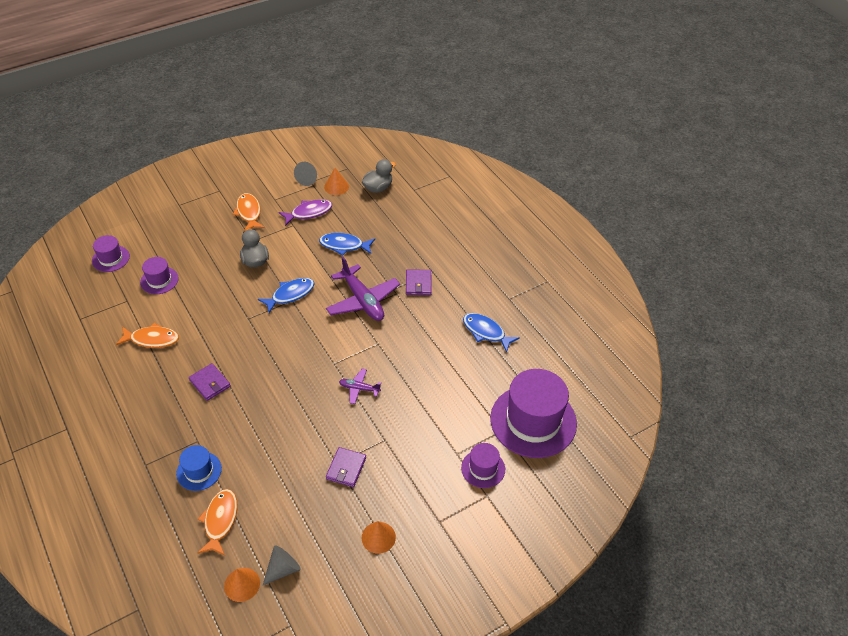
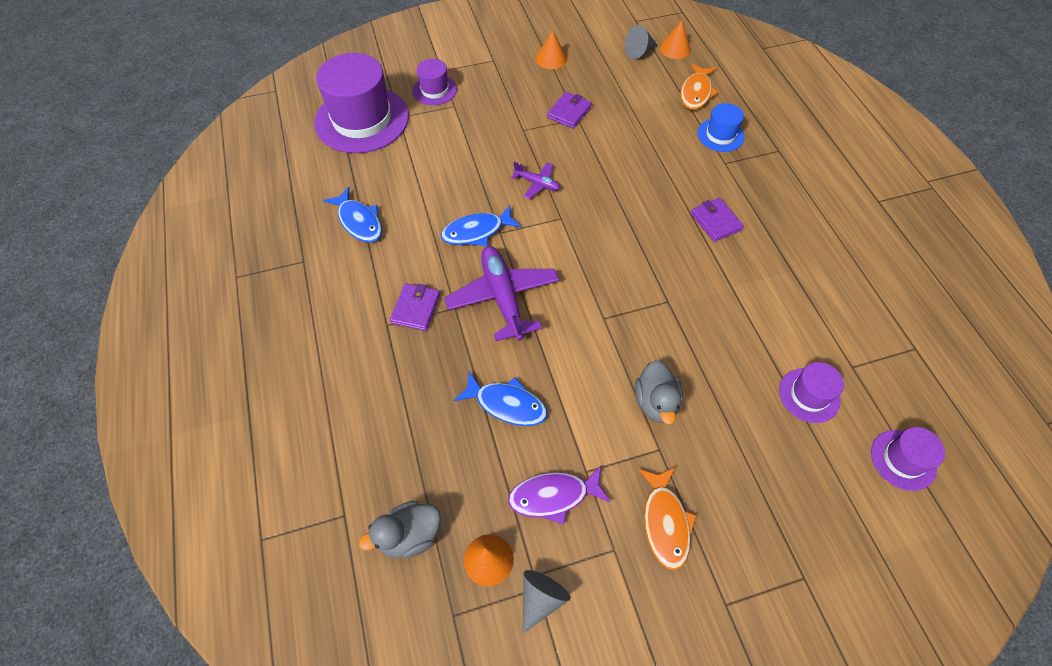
camera: 165 degrees left, 10 degrees up
orange fish [116,323,179,348] -> none
blue fish [258,278,315,313] -> blue fish moved to [441,205,521,246]

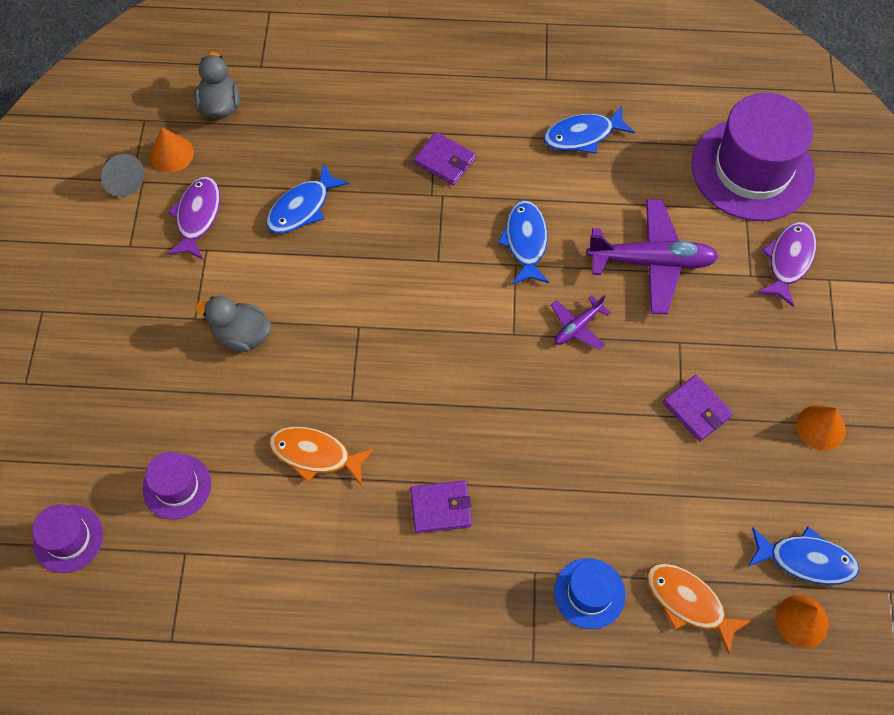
camera: 110 degrees right, 5 degrees up
purple hat [413,59,457,105] -> purple fish [758,222,816,307]
purple plane [444,246,559,341] -> purple plane moved to [587,199,719,314]
grey cone [625,25,658,59] -> blue fish [748,526,859,585]
orange fish [638,467,697,570] -> orange fish moved to [269,427,374,486]

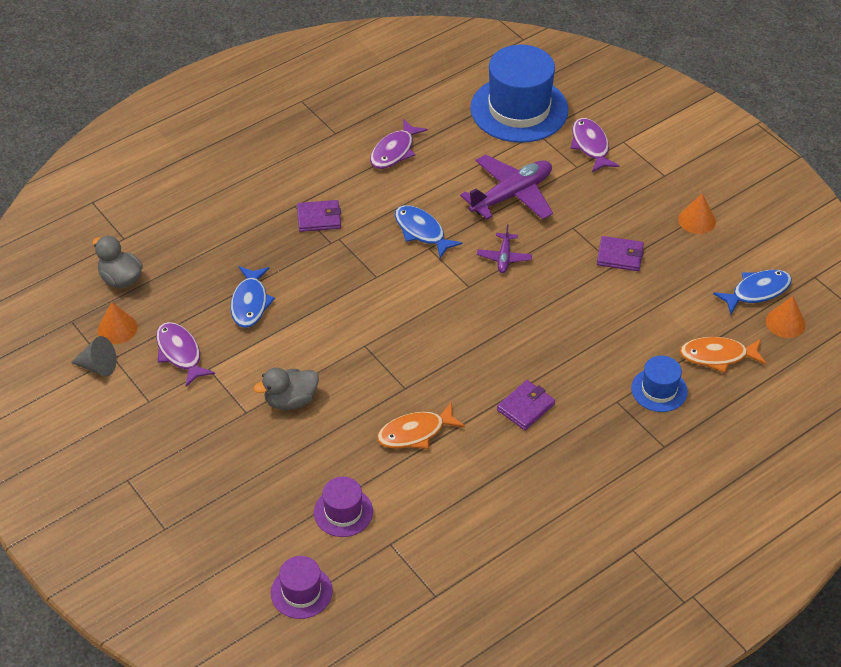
camera: 40 degrees left, 15 degrees down
blue fish [543,106,635,154] -> purple fish [370,119,427,169]
purple hat [692,93,815,221] -> blue hat [470,45,568,143]

